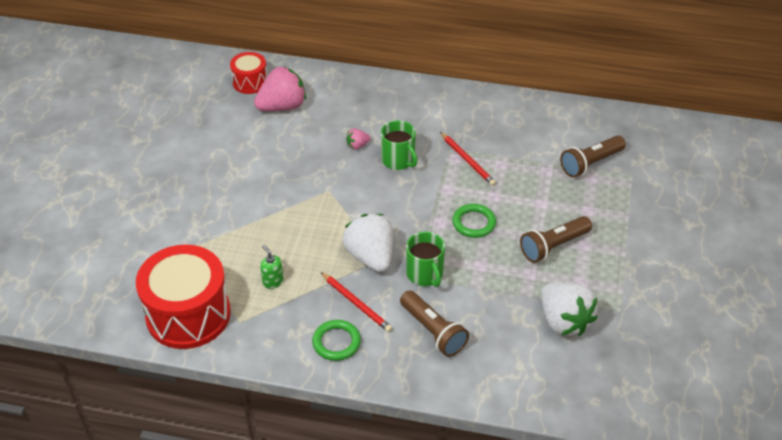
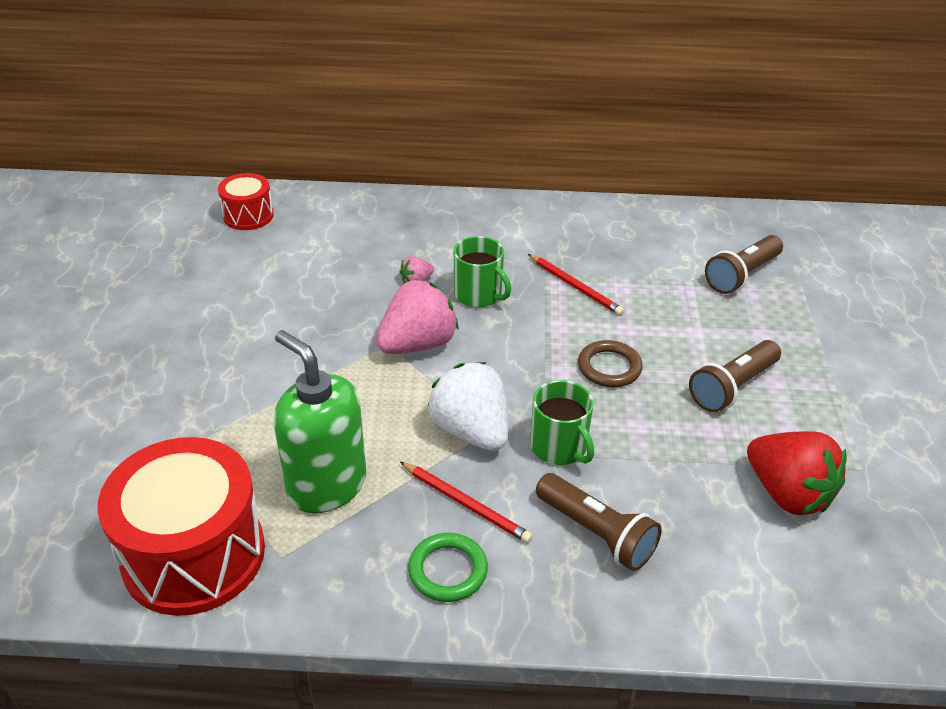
camera: 10 degrees left, 5 degrees down
pink strawberry [254,66,306,111] -> pink strawberry moved to [376,279,459,354]
green soap dispenser [260,245,284,289] -> green soap dispenser [274,330,366,513], size x2.43
green ring [452,204,496,238] -> brown ring [578,340,643,387]
white strawberry [542,282,598,336] -> red strawberry [747,431,846,515]

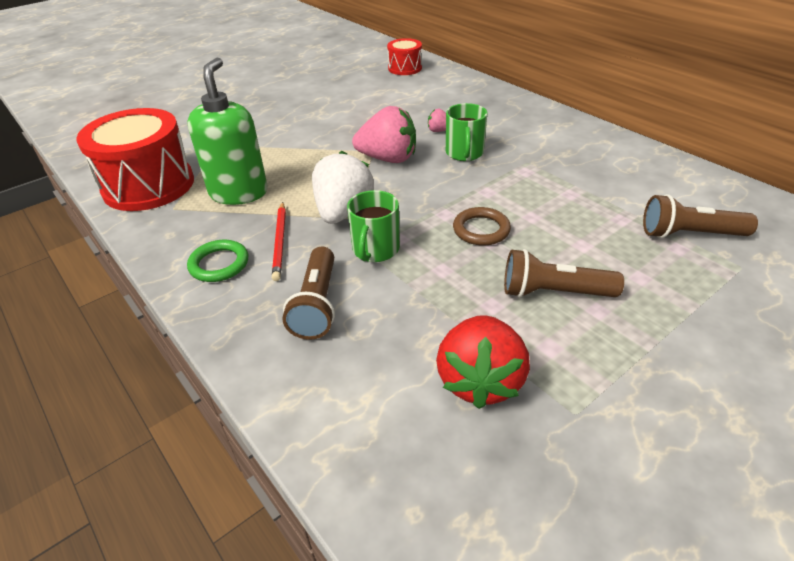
camera: 50 degrees right, 0 degrees up
red pencil [528,254,624,315] -> none

